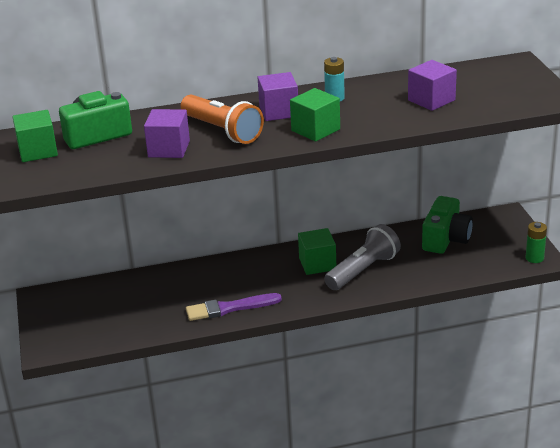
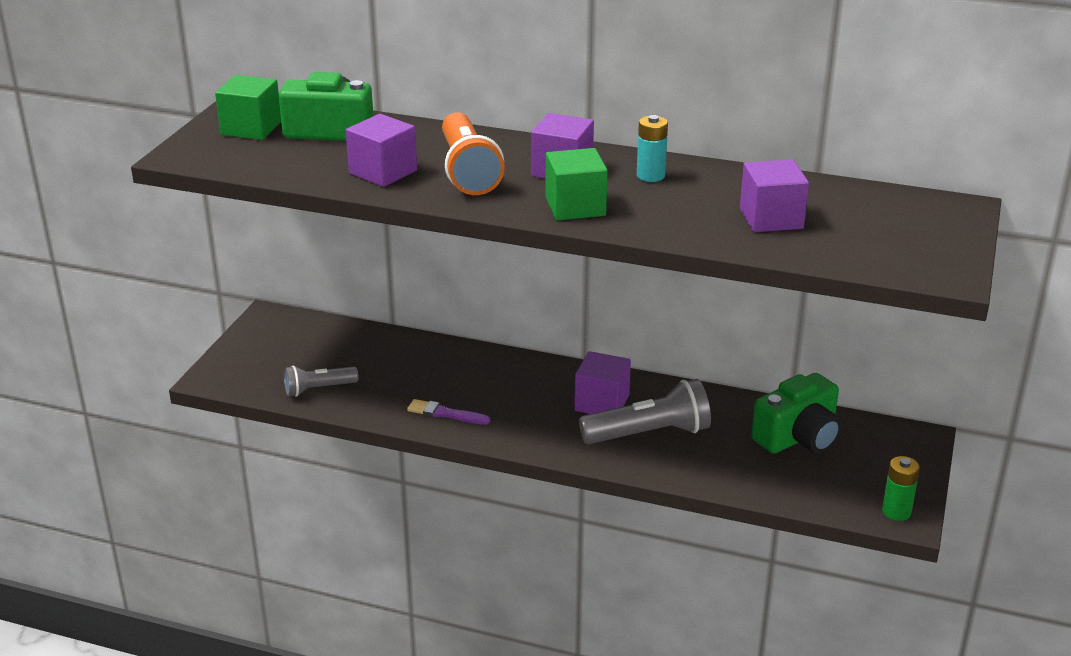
camera: 30 degrees right, 0 degrees up
purple brush [186,293,282,321] -> purple brush [407,399,490,425], size x0.64
green cube [298,228,336,275] -> purple cube [574,351,631,414]
none -> grey flashlight [284,366,358,397]

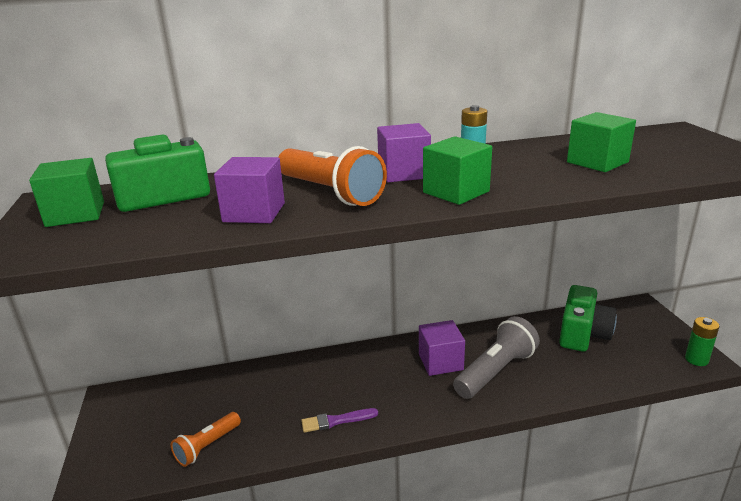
camera: 30 degrees left, 5 degrees down
grey flashlight [284,366,358,397] -> orange flashlight [171,412,241,467]
purple cube [740,159,809,232] -> green cube [567,112,636,172]

